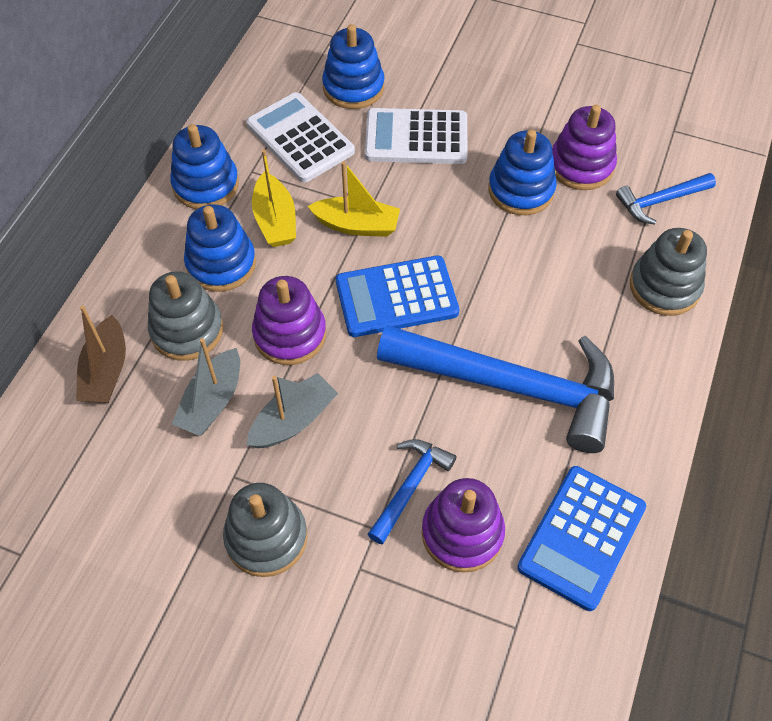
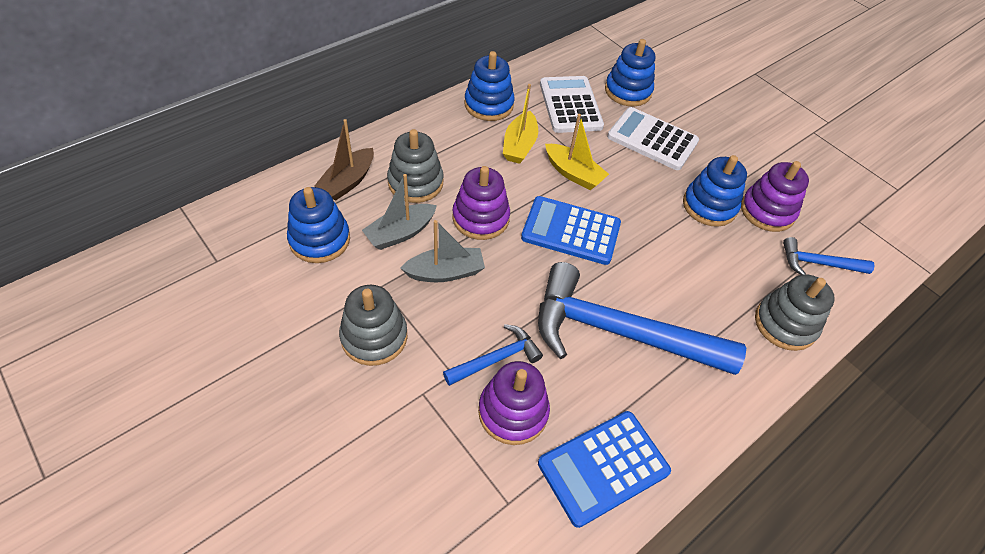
camera: 25 degrees right, 5 degrees down
blue stacking toy [184,204,256,292] -> blue stacking toy moved to [287,187,350,263]
blue hammer [377,325,614,453] -> blue hammer turned 150 degrees clockwise [538,262,746,375]

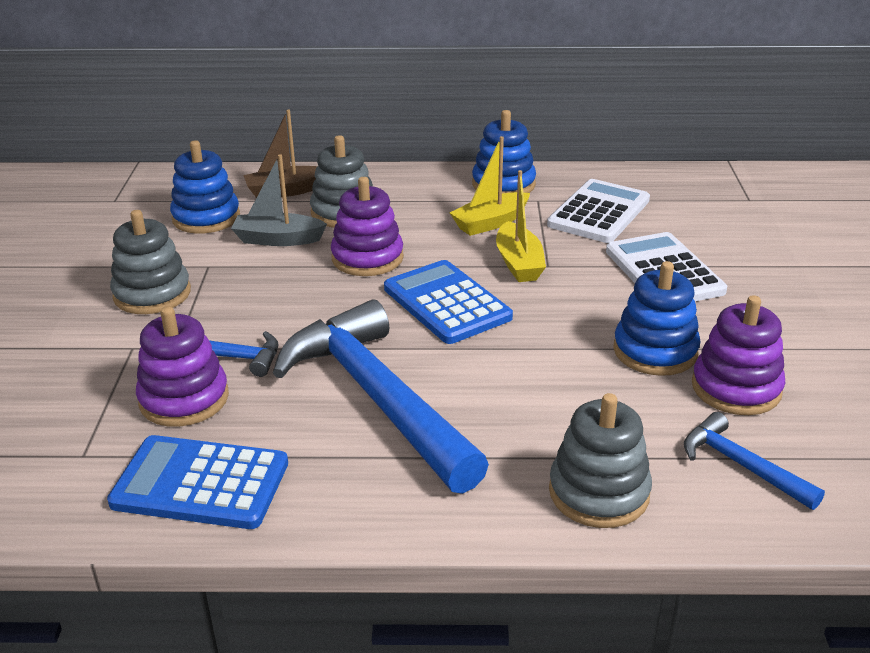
camera: 45 degrees right, 20 degrees down
grey boat [400,220,485,282] -> none
blue stacking toy [605,39,655,106] -> none

